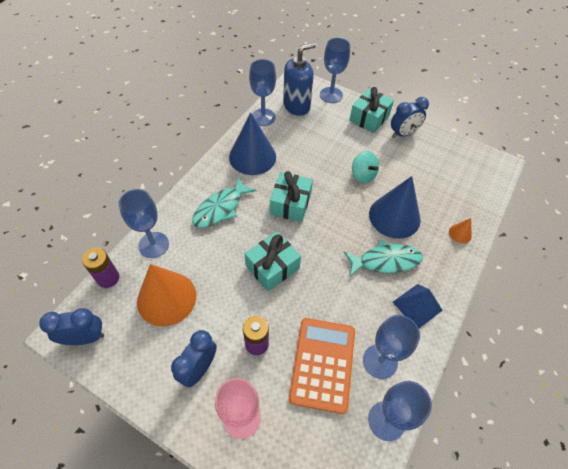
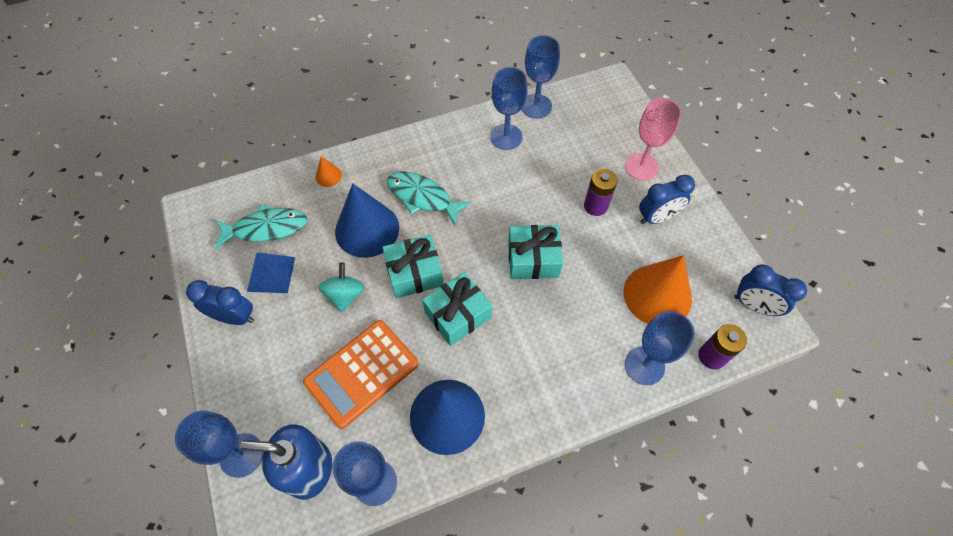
camera: 140 degrees left, 5 degrees up
turquoise fish [192,177,256,228] -> turquoise fish moved to [215,204,307,248]
orange calculator [289,318,355,414] -> orange calculator moved to [303,320,419,429]
turquoise gift [349,87,394,133] -> turquoise gift moved to [382,235,443,298]
blue pyramid [393,284,443,328] -> blue pyramid moved to [247,253,295,293]

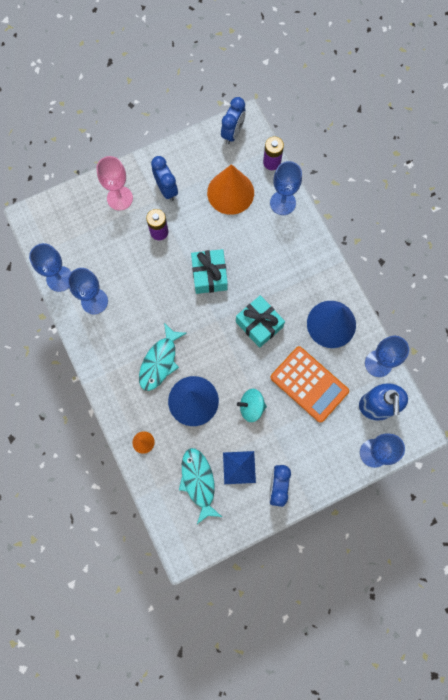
camera: 95 degrees left, 15 degrees up
turquoise gift [382,235,443,298] -> none

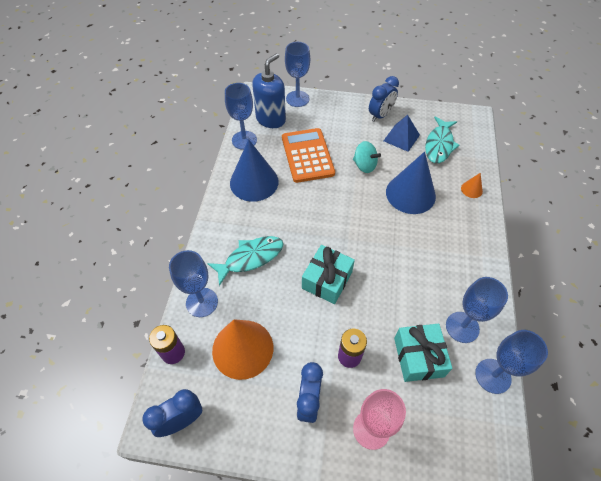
camera: 145 degrees left, 20 degrees down
turquoise fish [139,323,187,391] -> turquoise fish moved to [207,236,284,286]
turquoise gift [236,295,285,348] -> turquoise gift moved to [394,324,452,382]

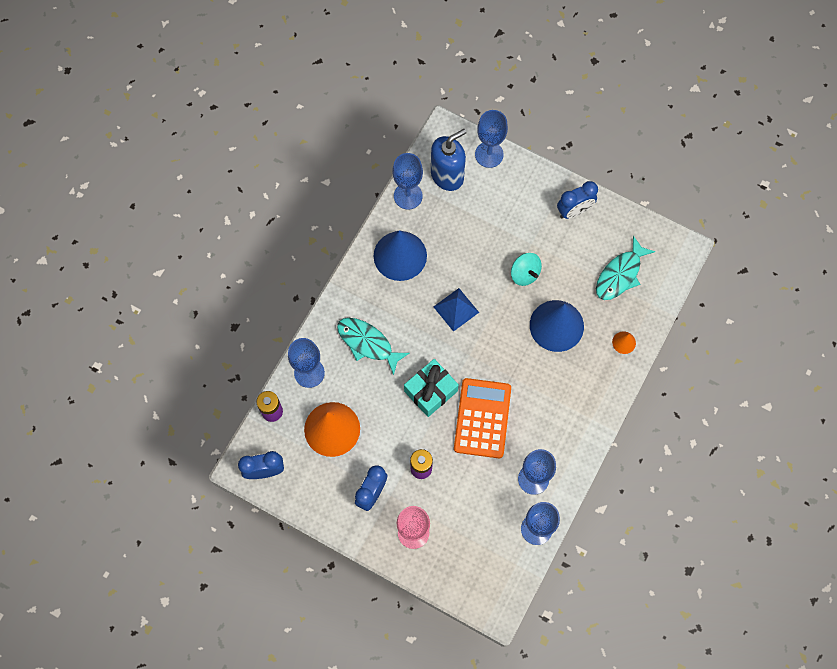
camera: 20 degrees right, 15 degrees up
turquoise fish [207,236,284,286] -> turquoise fish turned 135 degrees counterclockwise [337,318,410,375]
orange calculator [282,128,335,183] -> orange calculator moved to [454,378,511,458]
blue pyramid [384,115,420,152] -> blue pyramid moved to [434,288,479,332]
turquoise gift [394,324,452,382] -> none

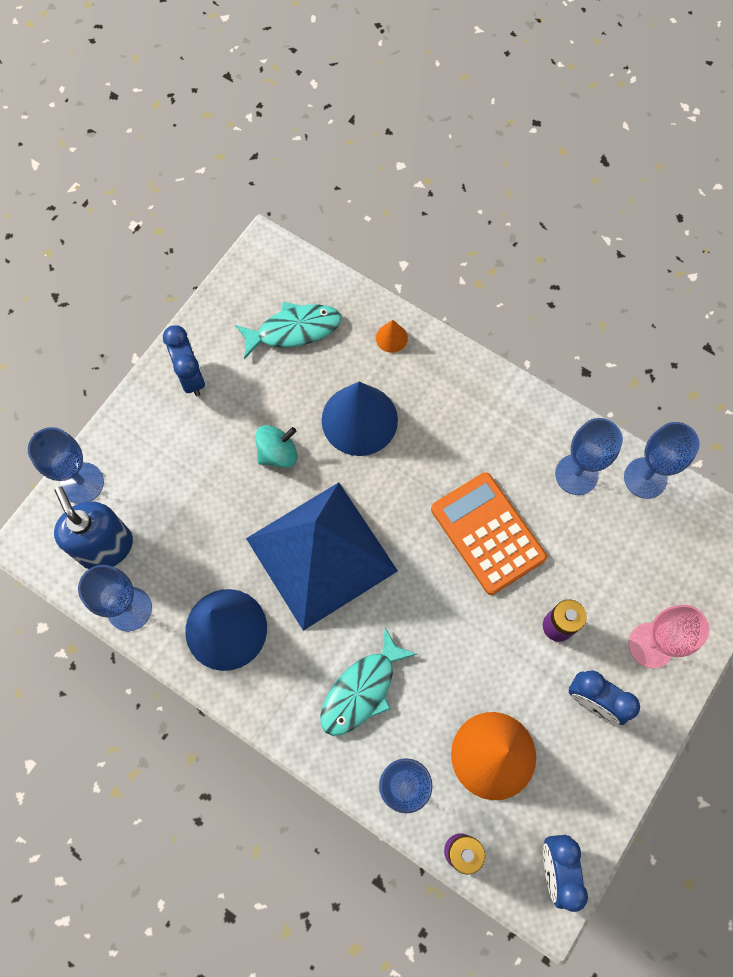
camera: 85 degrees left, 0 degrees up
turquoise gift [404,359,459,417] -> none
blue pyramid [434,288,479,332] -> blue pyramid [246,482,398,631], size x2.28
orange calculator [454,378,511,458] -> orange calculator turned 45 degrees clockwise [431,472,547,595]
turquoise fish [596,236,656,300] -> turquoise fish turned 60 degrees counterclockwise [235,302,341,359]

